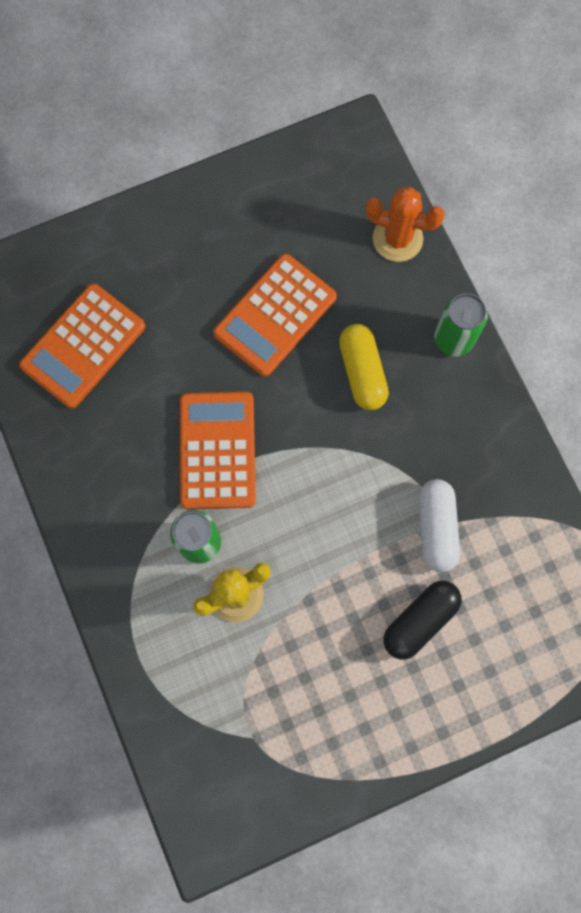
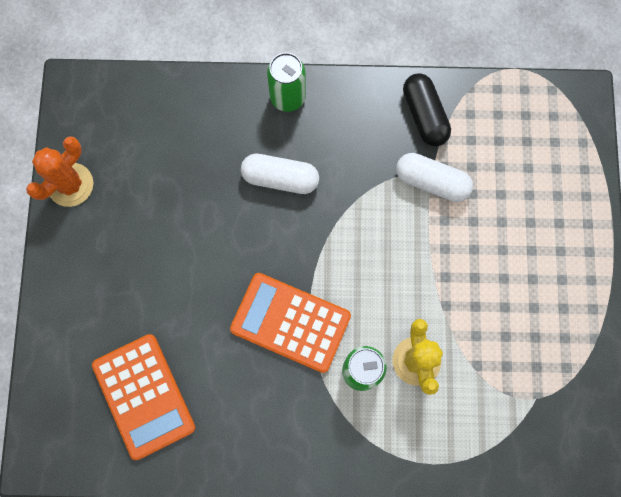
camera: 65 degrees left, 0 degrees up
orange calculator [213,254,337,377] -> none
yellow capsule [339,324,389,410] -> white capsule [241,154,319,194]
orange cactus [365,187,445,262] -> orange cactus moved to [26,136,93,207]
black capsule [384,581,462,660] -> black capsule moved to [403,73,451,146]

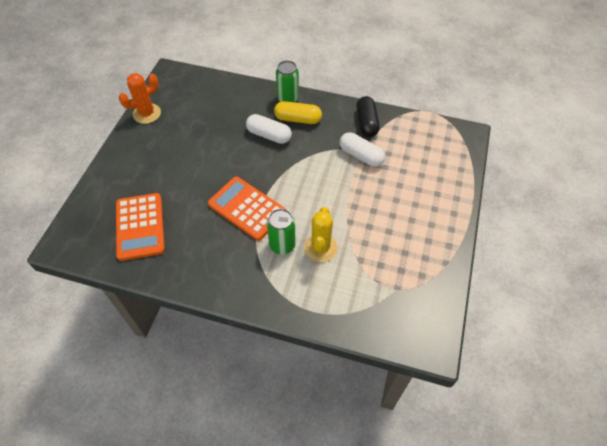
camera: 15 degrees right, 20 degrees down
none -> yellow capsule [274,101,322,124]

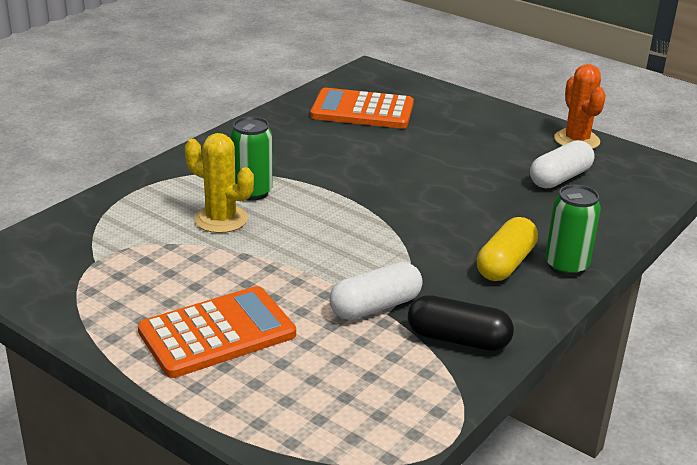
camera: 110 degrees right, 25 degrees down
orange calculator [208,177,286,241] -> orange calculator moved to [138,286,296,378]
white capsule [246,114,292,144] -> white capsule moved to [530,140,595,189]

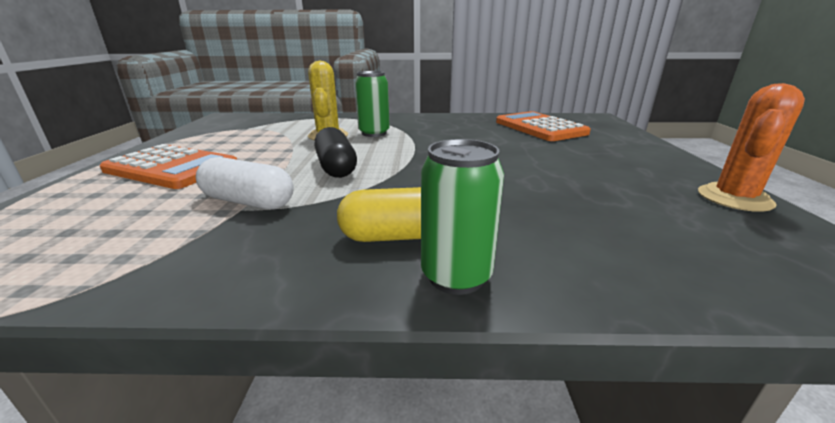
camera: 55 degrees right, 5 degrees down
black capsule [408,295,514,351] -> black capsule moved to [314,127,357,178]
white capsule [530,140,595,189] -> none

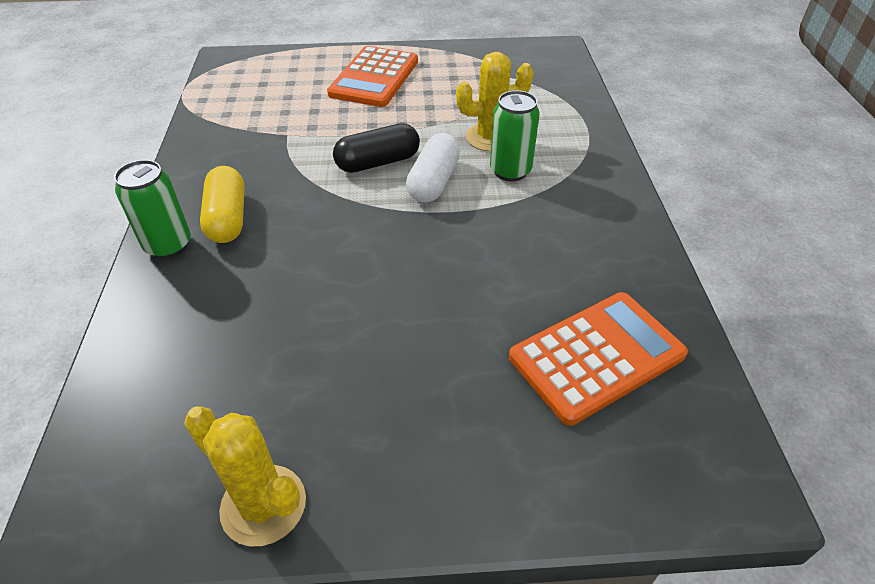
camera: 85 degrees right, 20 degrees up
white capsule [196,157,294,209] -> white capsule moved to [406,133,460,203]
orange cactus [698,83,805,212] -> yellow cactus [184,406,306,547]

